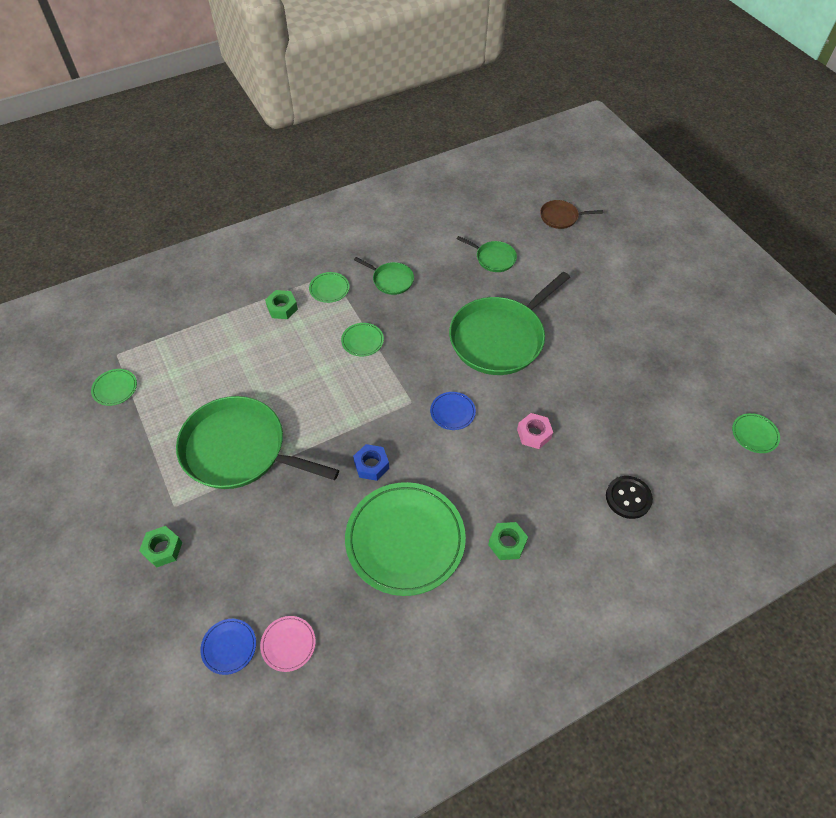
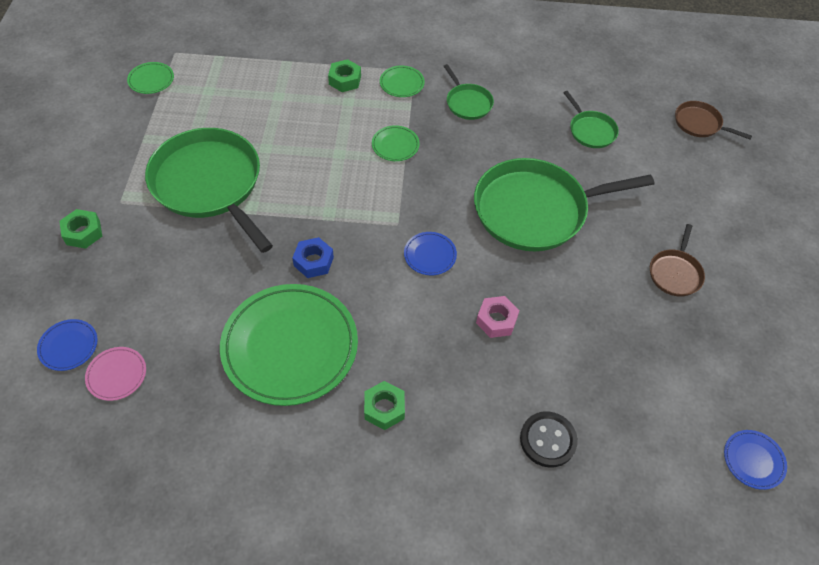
camera: 30 degrees right, 0 degrees up
green plate [732,413,780,453] -> blue plate [724,430,787,490]
none -> brown pan [650,224,705,297]

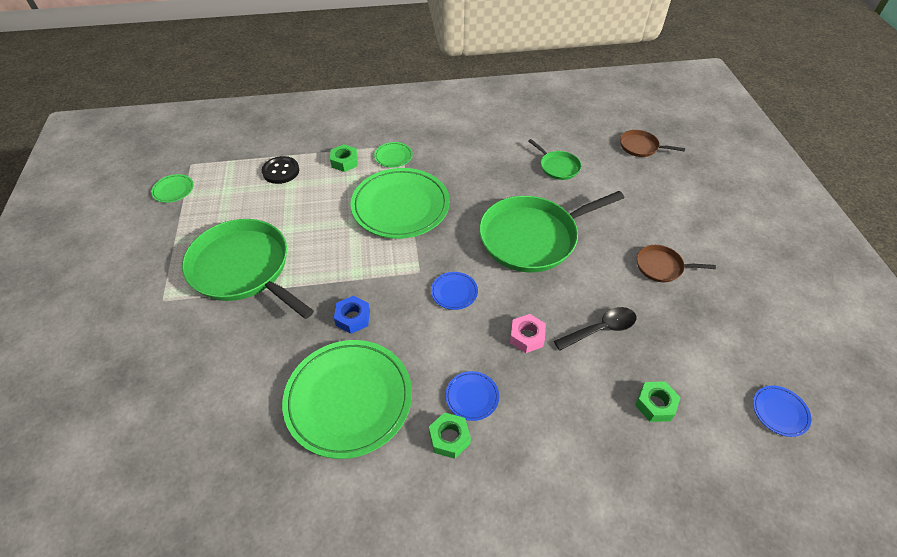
camera: 10 degrees left, 5 degrees down
blue plate [37,319,98,371] -> blue plate moved to [446,371,499,421]
green nut [59,209,102,249] -> green nut moved to [635,381,681,422]
pink plate [85,347,146,401] -> none
green plate [372,125,420,161] -> green plate [351,168,450,239], size x2.36
green pan [444,64,494,120] -> none
black button [520,411,578,468] -> black button moved to [262,156,299,184]
brown pan [650,224,705,297] -> brown pan turned 90 degrees clockwise [637,245,716,282]
none -> black spoon [554,307,636,351]

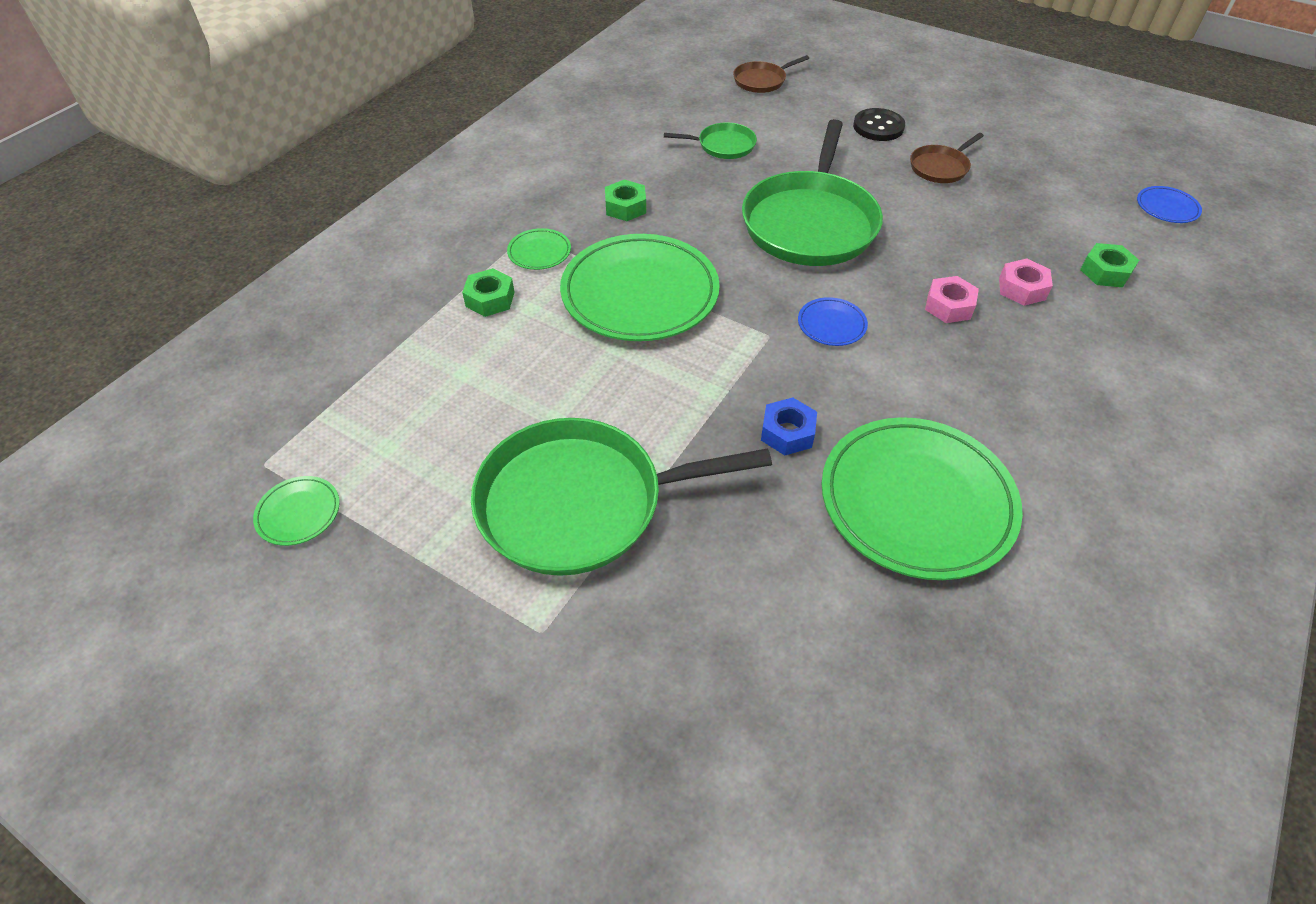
camera: 50 degrees left, 0 degrees up
black button [262,156,299,184] -> black button moved to [853,108,905,141]
green nut [429,412,471,459] -> green nut moved to [605,180,646,221]
blue plate [446,371,499,421] -> none
black spoon [554,307,636,351] -> none
none -> pink nut [999,259,1053,306]

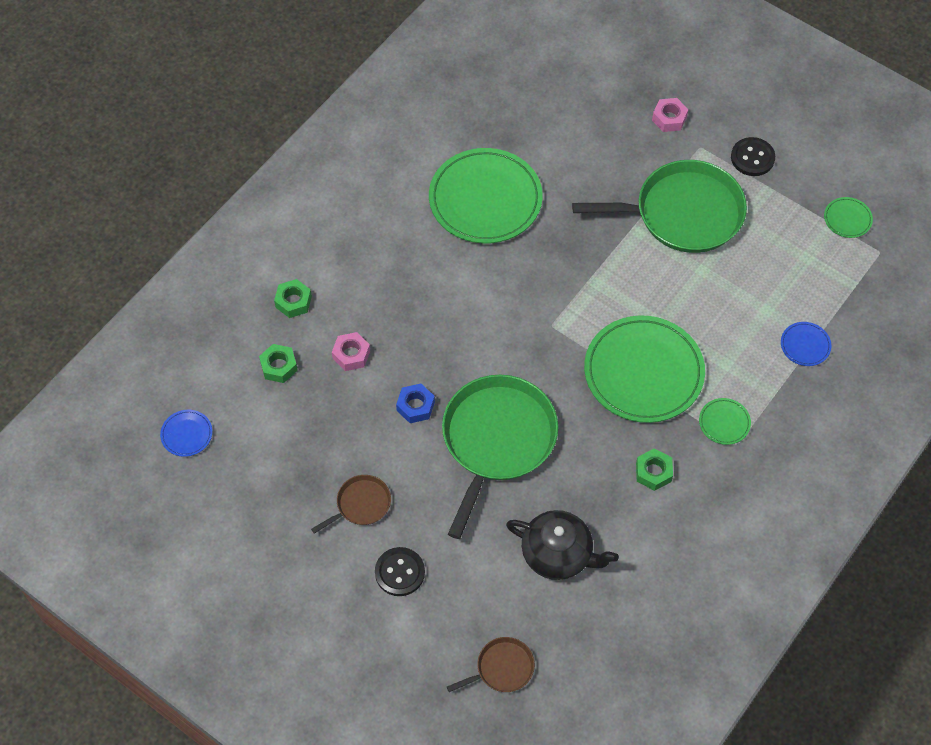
camera: 175 degrees left, 10 degrees up
green nut [462,268,515,317] -> green nut moved to [274,279,312,318]
green pan [664,122,757,159] -> black teapot [506,510,619,580]
blue nut [761,397,817,455] -> blue nut moved to [396,383,435,423]
blue plate [798,297,868,346] -> blue plate moved to [781,322,831,366]
pink nut [925,276,979,323] -> pink nut moved to [652,98,689,132]
none -> black button [731,137,775,176]

